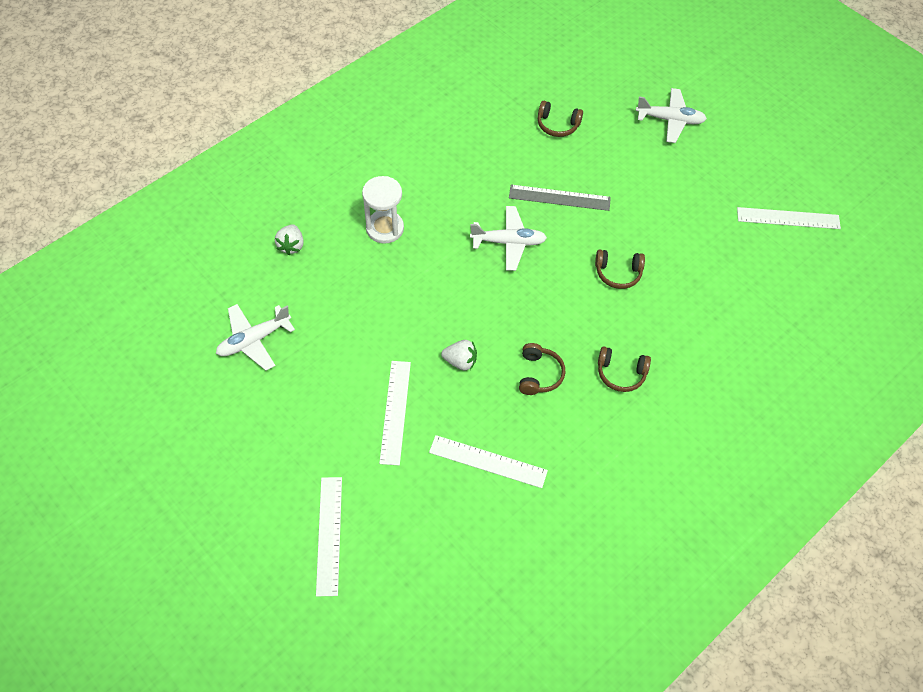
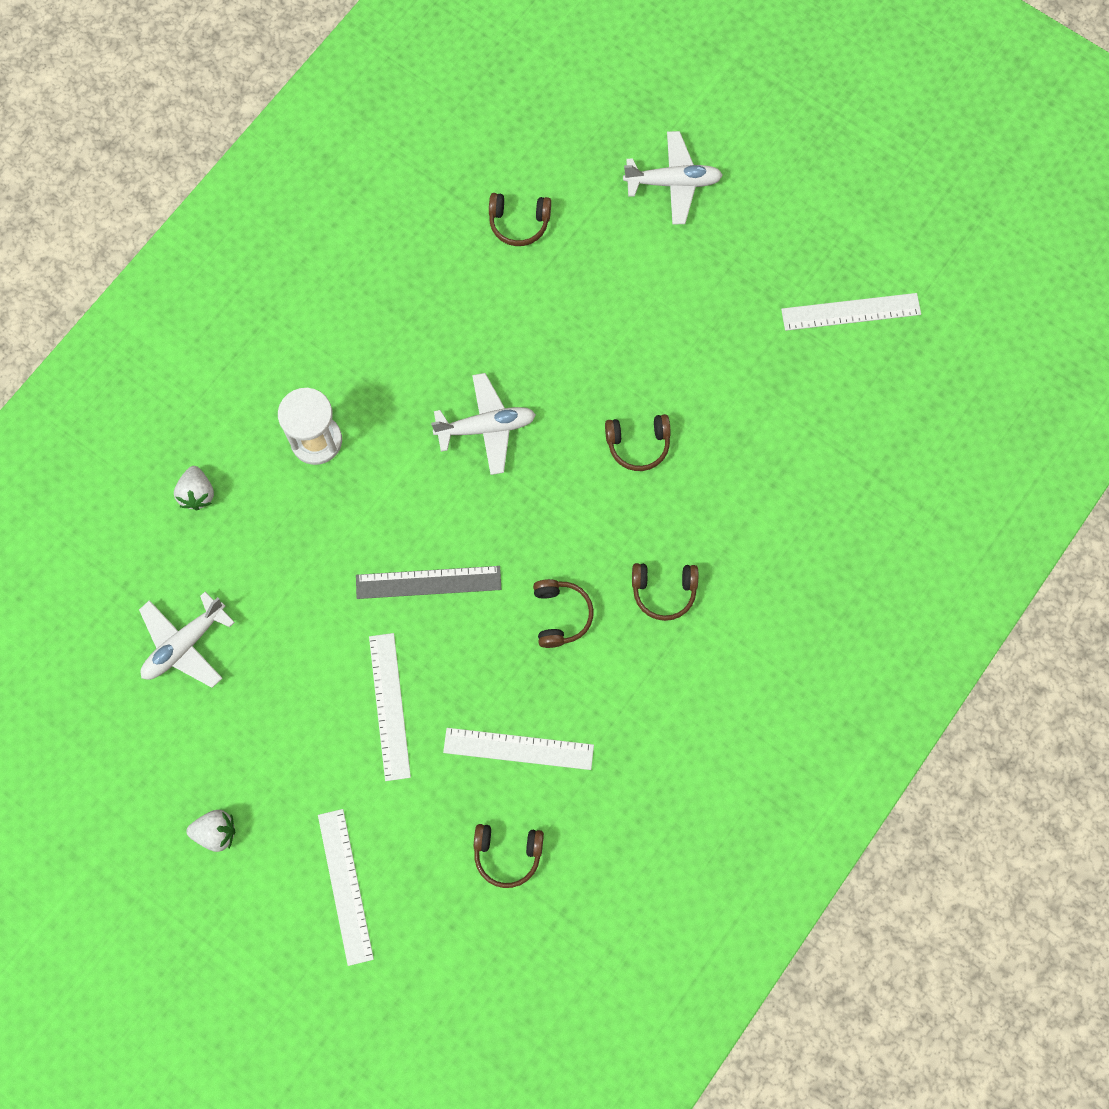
camera: 10 degrees left, 15 degrees up
white strawberry [441,340,477,371] -> white strawberry moved to [186,810,235,852]
grey ruler [509,185,611,211] -> grey ruler moved to [356,566,501,599]
none -> brown headphones [474,824,544,888]

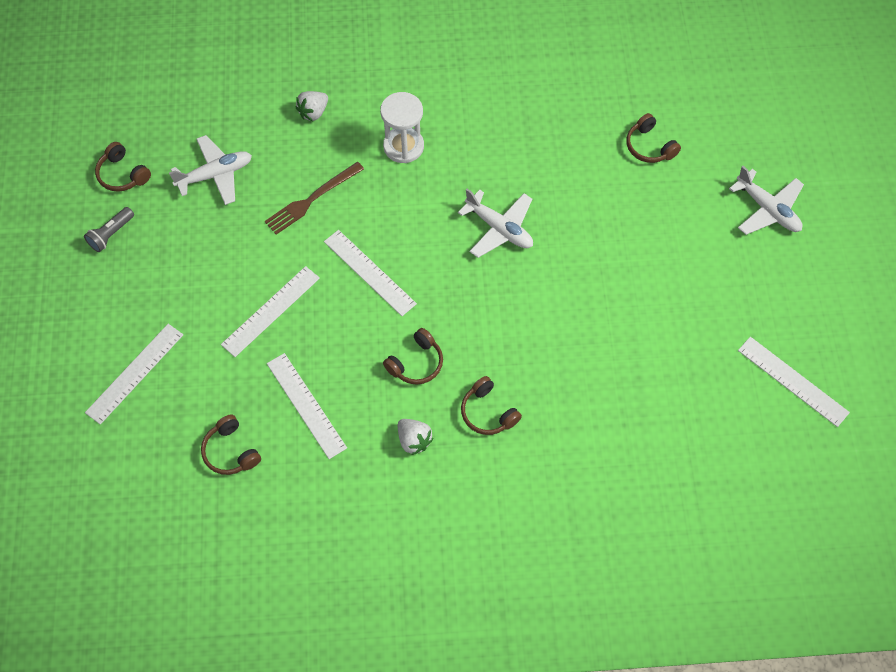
camera: 50 degrees right, 10 degrees down
white plane [139,592,235,688] -> white plane turned 150 degrees clockwise [169,135,252,205]
white strawberry [186,810,235,852] -> white strawberry moved to [398,419,434,455]
grey ruler [356,566,501,599] -> white ruler [324,230,417,316]
brown headphones [605,414,671,471] -> brown headphones moved to [95,142,151,192]
none -> grey flashlight [84,207,134,252]
none -> brown fork [265,162,364,235]

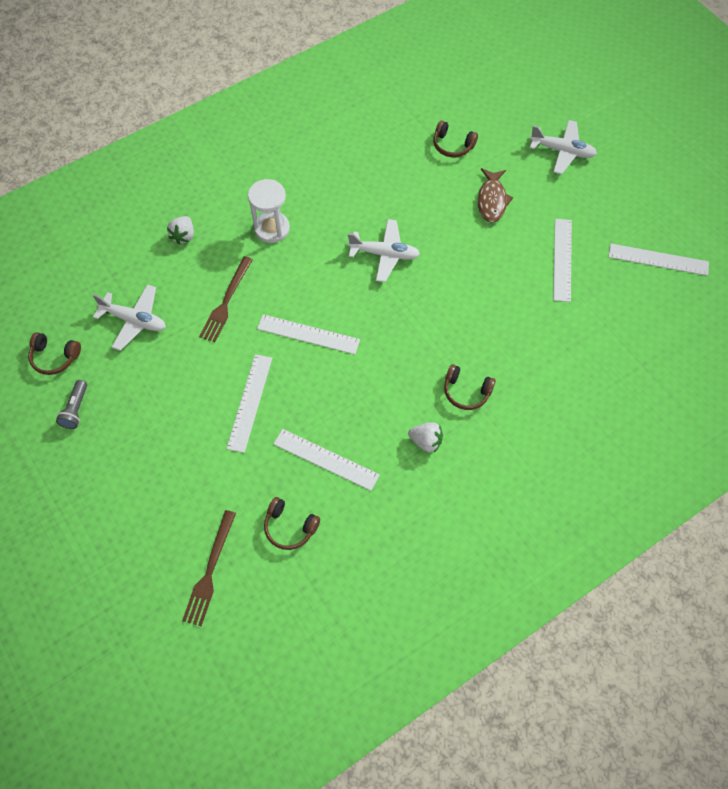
camera: 30 degrees left, 0 degrees up
white ruler [85,324,183,425] -> white ruler moved to [553,219,572,302]
white plane [169,135,252,205] -> white plane turned 75 degrees clockwise [92,284,166,351]
brown headphones [383,328,443,385] -> none
none -> brown fork [182,510,236,626]
none -> brown fish [478,168,513,223]

